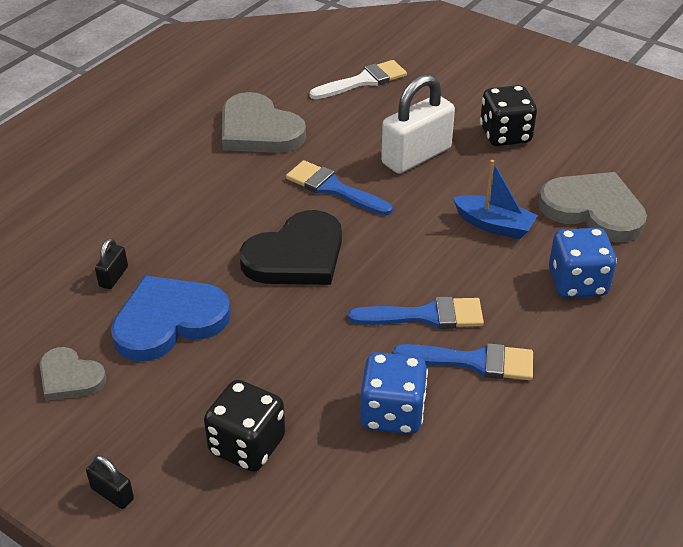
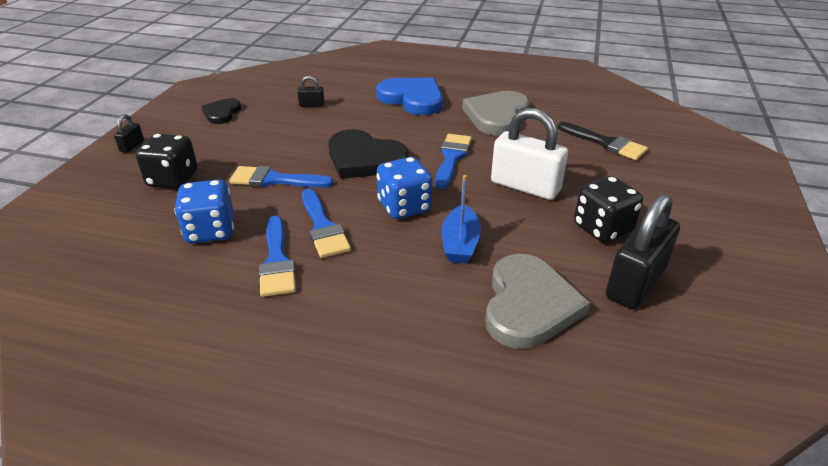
camera: 70 degrees right, 5 degrees down
grey heart [40,347,106,401] -> black heart [201,98,241,124]
blue heart [111,276,231,361] -> blue heart moved to [376,78,443,115]
white brush [309,60,407,99] -> black brush [557,122,648,160]
blue dice [549,228,617,298] -> blue dice moved to [376,157,432,219]
none -> blue brush [229,166,334,188]
none -> black padlock [606,193,680,309]

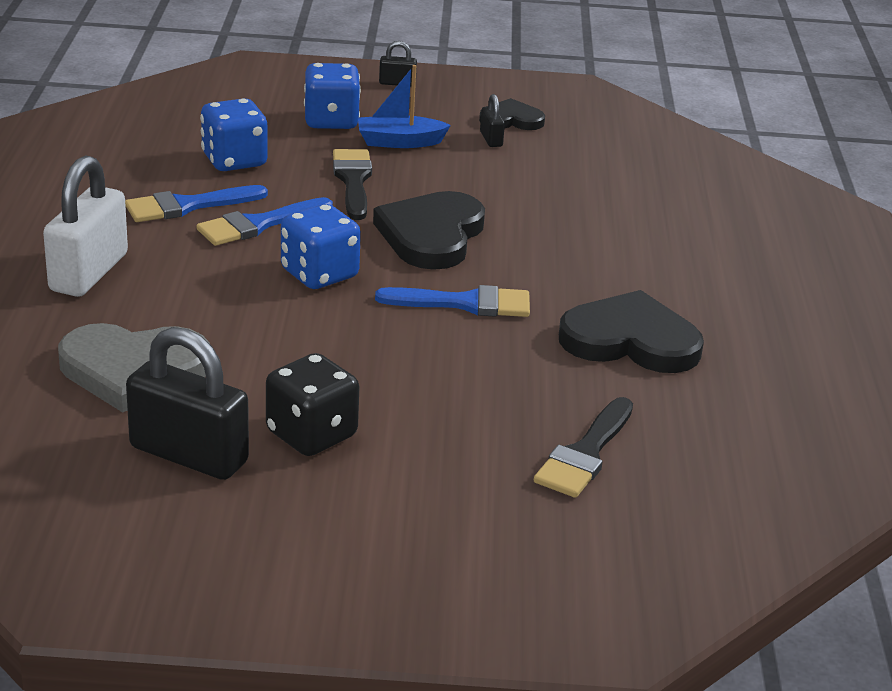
camera: 75 degrees right, 5 degrees down
black dice [136,133,198,189] -> blue dice [304,63,361,129]
blue brush [229,166,334,188] -> black brush [333,149,372,220]
black padlock [297,76,325,107] -> black padlock moved to [480,94,505,147]
blue heart [376,78,443,115] -> none
blue boat [442,175,481,264] -> blue boat moved to [358,65,451,148]
grey heart [462,91,530,136] -> black heart [559,290,704,373]
white padlock [491,108,568,200] -> white padlock moved to [43,155,128,297]

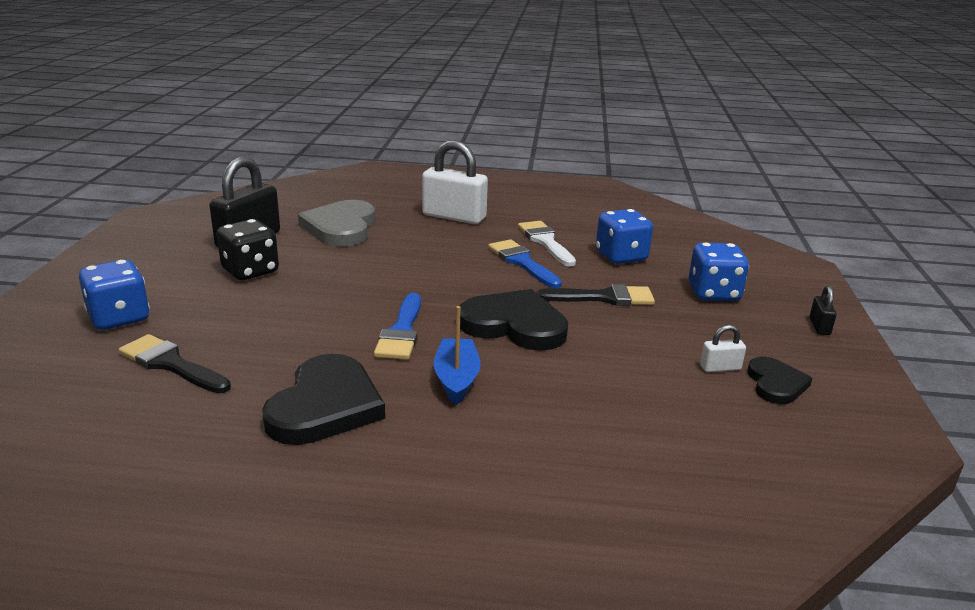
camera: 95 degrees right, 5 degrees down
blue brush [125,185,268,222] -> white brush [518,221,576,267]
blue dice [281,204,361,289] -> blue dice moved to [79,260,150,330]
blue boat [358,65,451,148] -> blue boat moved to [434,306,481,405]
black padlock [480,94,505,147] -> white padlock [700,325,746,372]

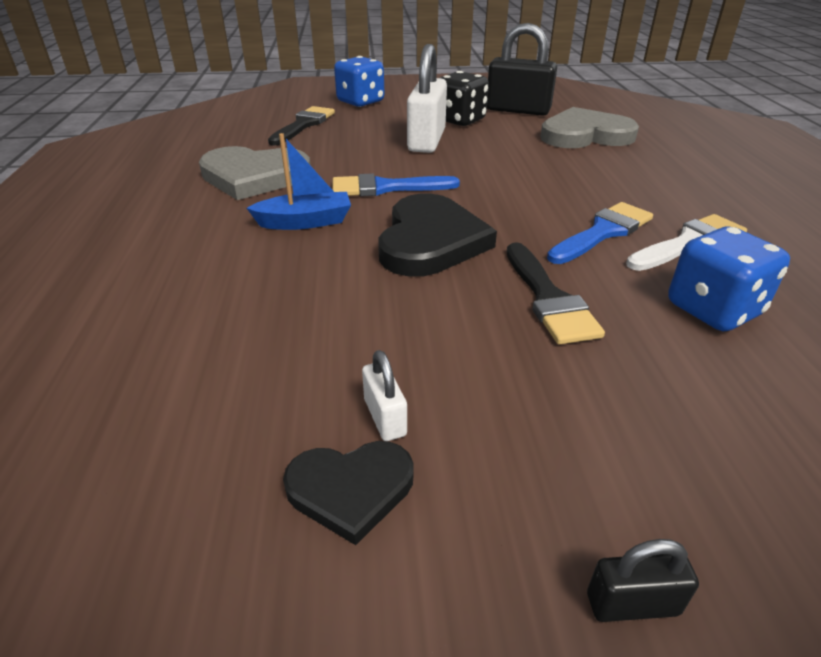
camera: 80 degrees right, 10 degrees up
black heart [262,354,385,445] -> grey heart [199,146,311,200]
white padlock [422,140,488,224] -> white padlock moved to [407,44,447,153]
blue dice [689,243,749,301] -> none

